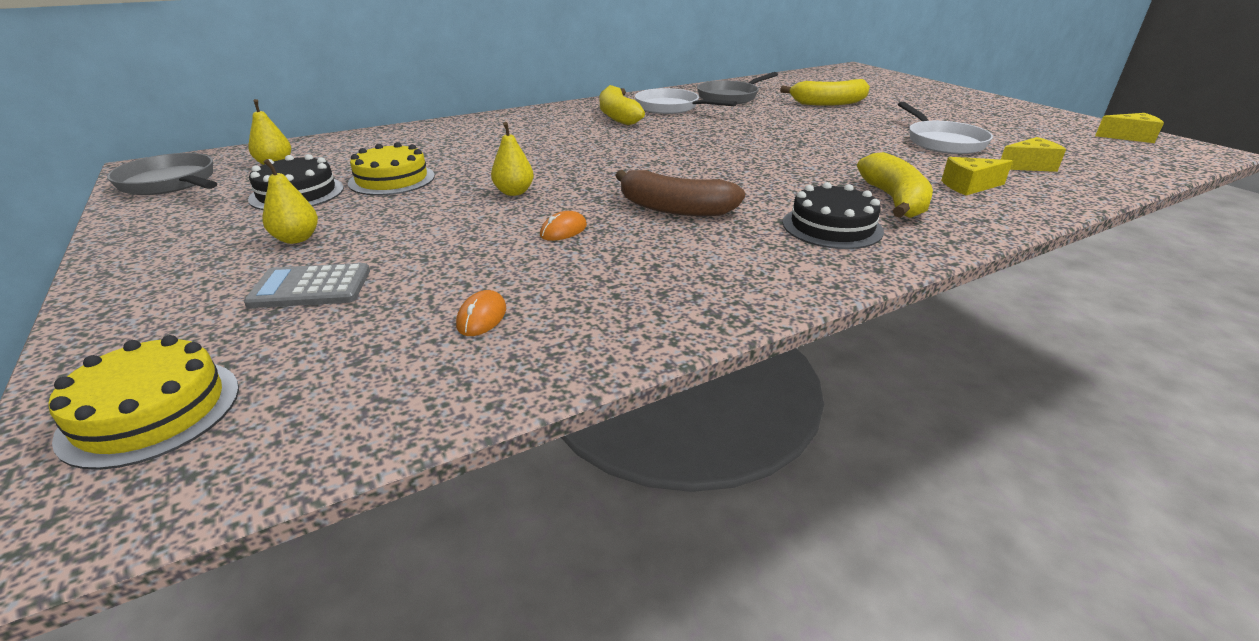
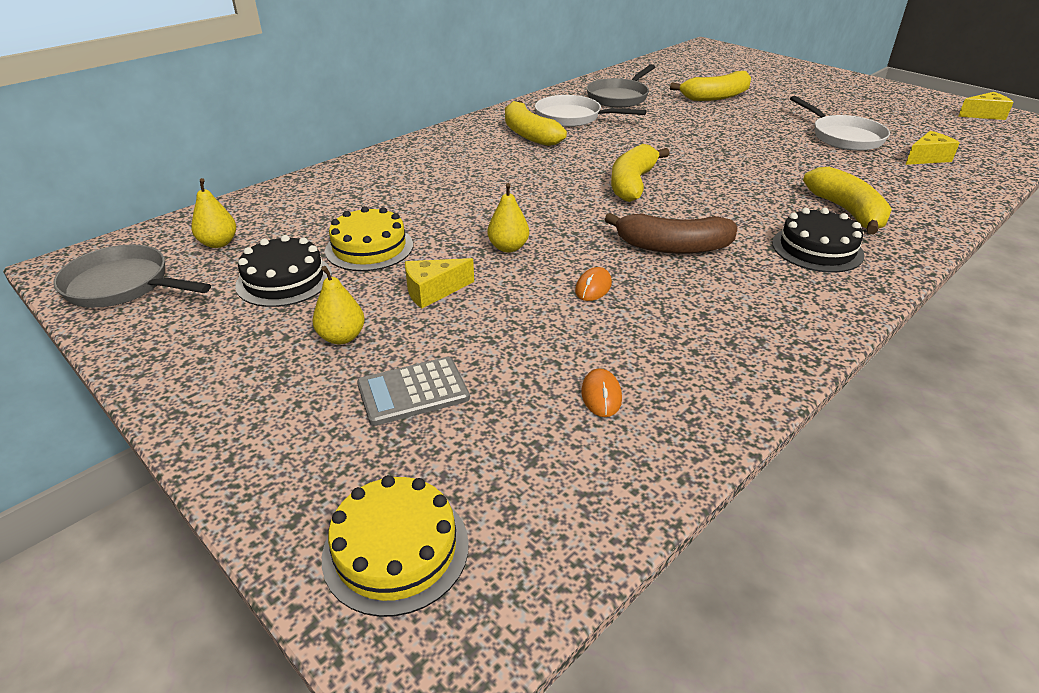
camera: 15 degrees left, 5 degrees up
yellow cheese [941,157,1013,195] -> yellow cheese moved to [405,258,474,308]
none -> yellow banana [611,144,670,202]

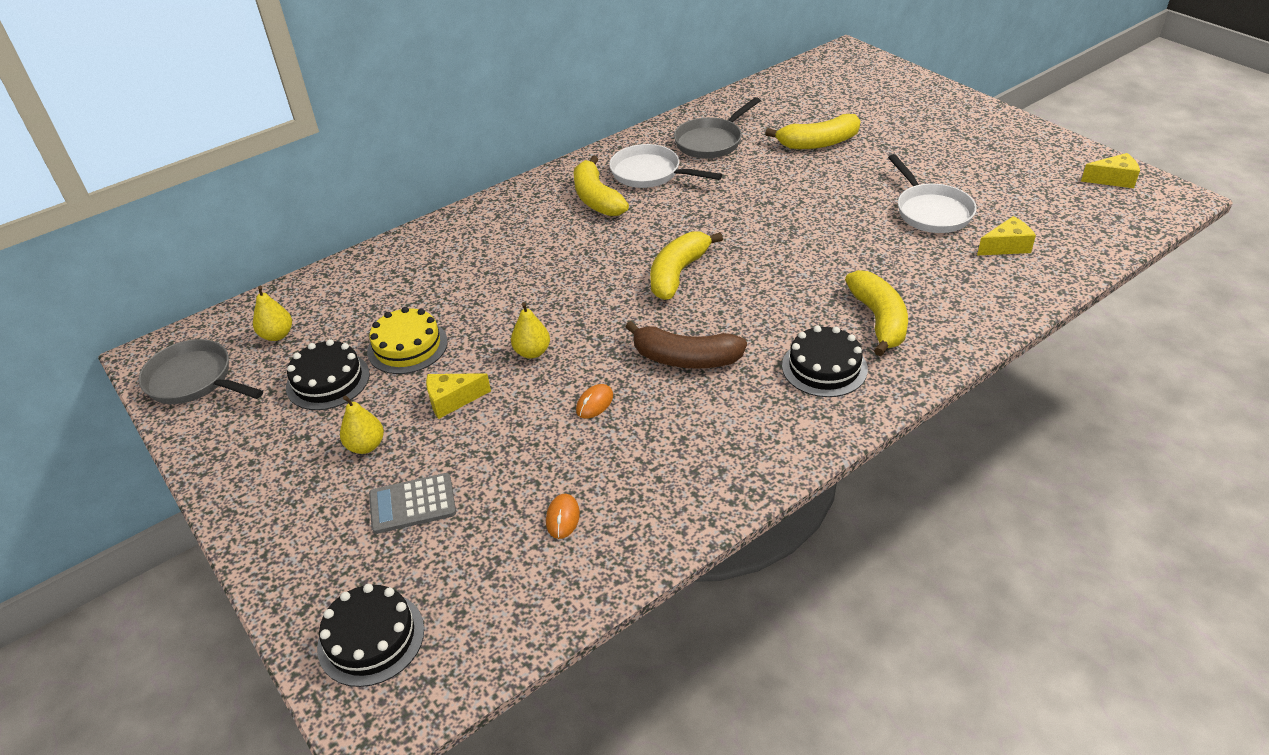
camera: 10 degrees right, 5 degrees up
yellow cake [322,475,469,617] -> black cake [317,584,424,687]

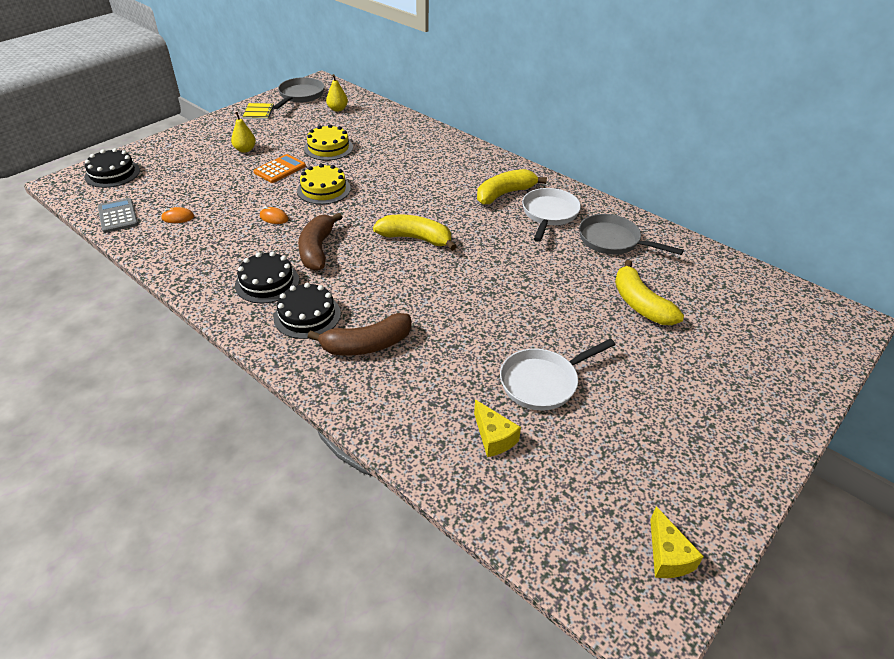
camera: 75 degrees right, 0 degrees up
black cake [286,339,370,410] -> black cake moved to [235,252,299,303]
grey calculator [369,473,456,534] -> grey calculator moved to [98,198,138,233]
yellow cheese [426,373,491,419] -> orange calculator [254,154,306,183]
yellow pear [511,302,550,358] -> yellow cake [297,164,351,205]
yellow banana [845,270,908,356] -> brown banana [308,313,412,355]
none -> yellow notebook [243,103,274,119]

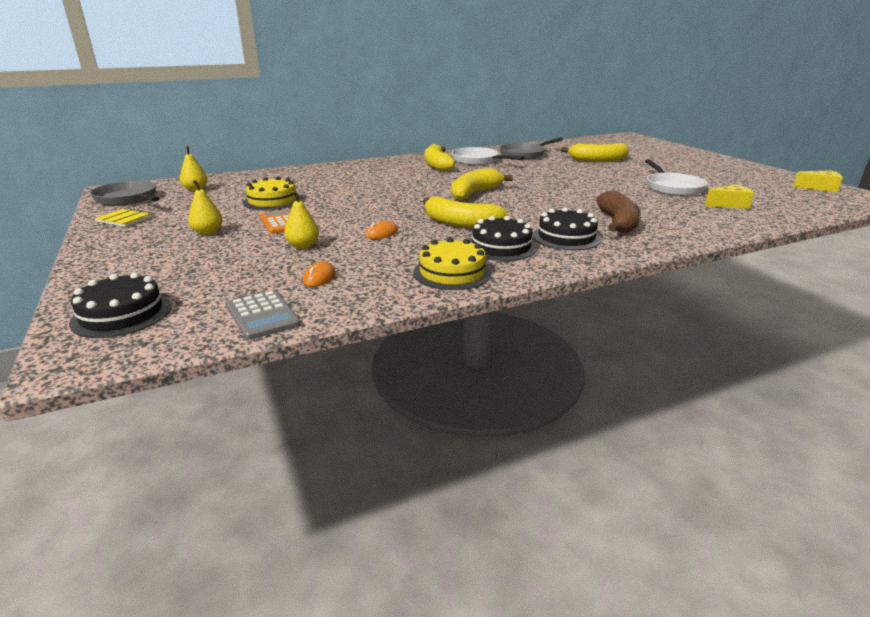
camera: 65 degrees left, 15 degrees down
grey calculator [98,198,138,233] -> grey calculator turned 120 degrees counterclockwise [226,290,301,340]
yellow cake [297,164,351,205] -> yellow cake moved to [413,237,491,290]
brown banana [298,213,342,271] -> yellow banana [423,197,508,228]
none -> yellow pear [284,191,319,249]

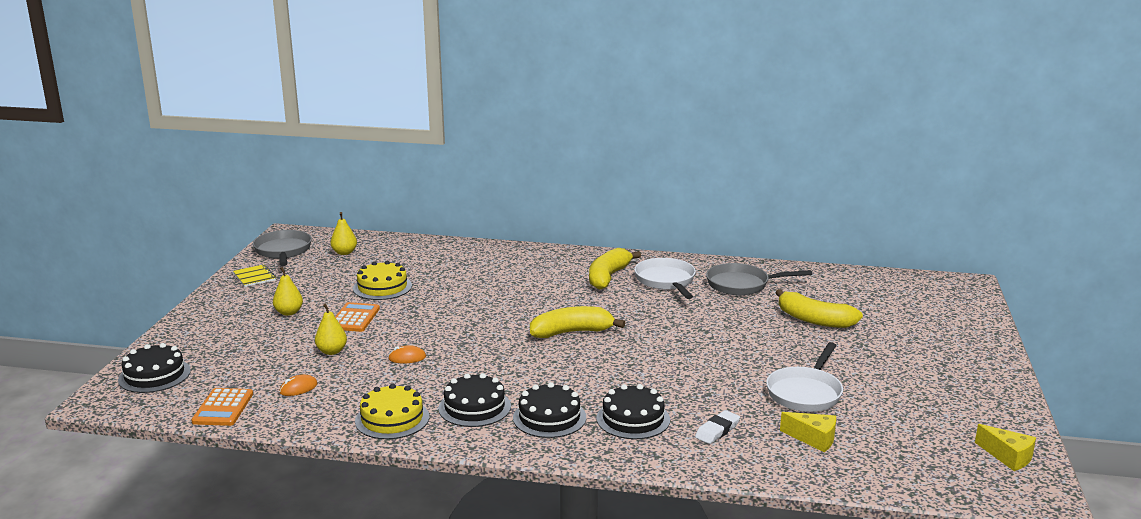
camera: 35 degrees right, 5 degrees down
grey calculator [226,290,301,340] -> orange calculator [191,388,253,426]
yellow banana [423,197,508,228] -> none
brown banana [596,190,641,234] -> black cake [596,384,670,439]
none -> white eraser [695,410,740,444]

